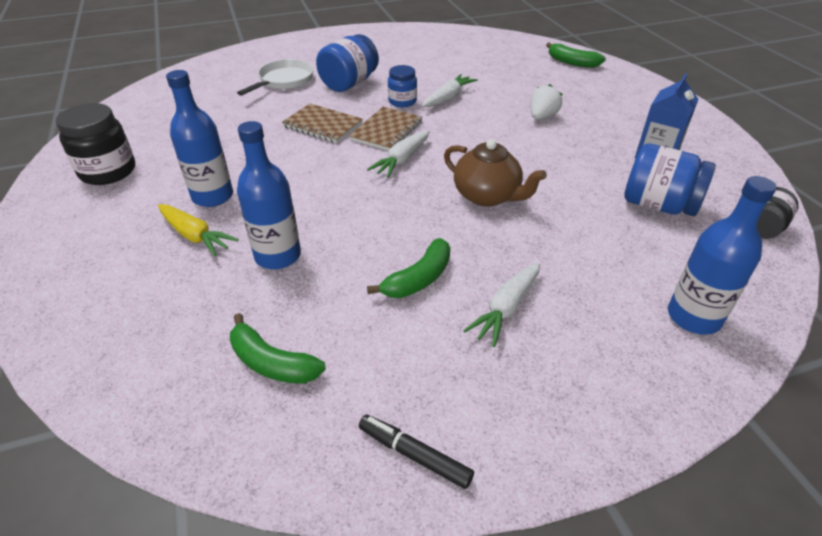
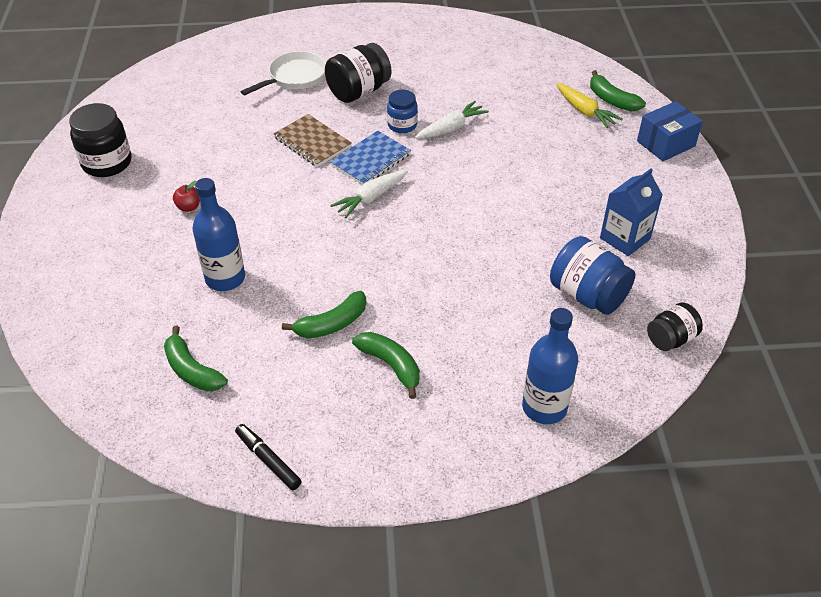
camera: 15 degrees right, 5 degrees up
yellow carrot [158,204,239,256] -> yellow carrot moved to [556,83,623,128]
blue bottle [166,70,233,207] -> red apple [173,181,200,212]
blue jar [316,34,379,92] -> black jar [325,43,391,103]
brown notebook [349,107,422,151] -> blue notebook [330,131,411,185]
brown teapot [444,139,547,207] -> none
white carrot [463,262,540,347] -> green banana [352,332,420,399]
white strawberry [530,84,562,120] -> none
none -> blue box [637,101,703,161]

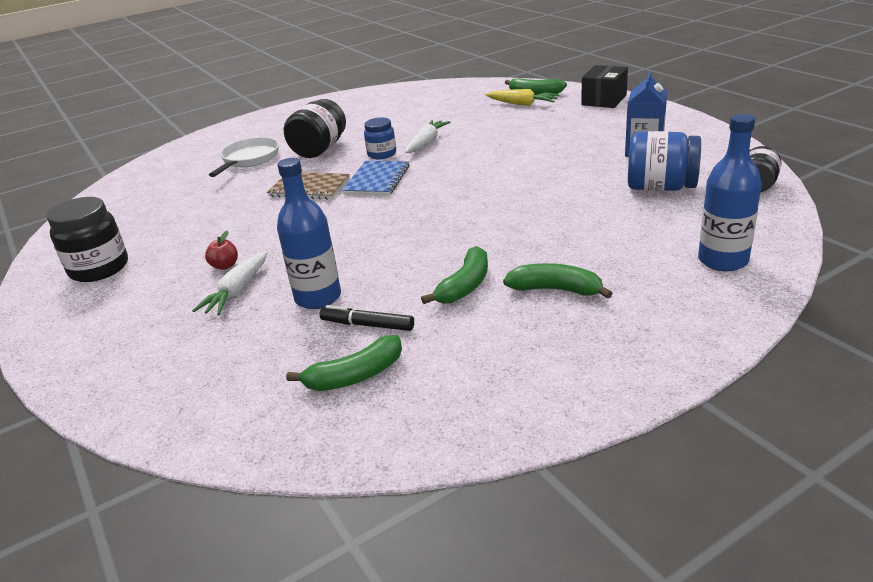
camera: 25 degrees left, 15 degrees down
green banana [164,326,228,391] -> green banana turned 45 degrees counterclockwise [286,335,402,391]
black marker [235,424,302,490] -> black marker moved to [320,305,414,331]
white carrot [330,170,408,218] -> white carrot moved to [192,251,267,315]
blue box [637,101,703,161] -> black box [581,65,628,108]

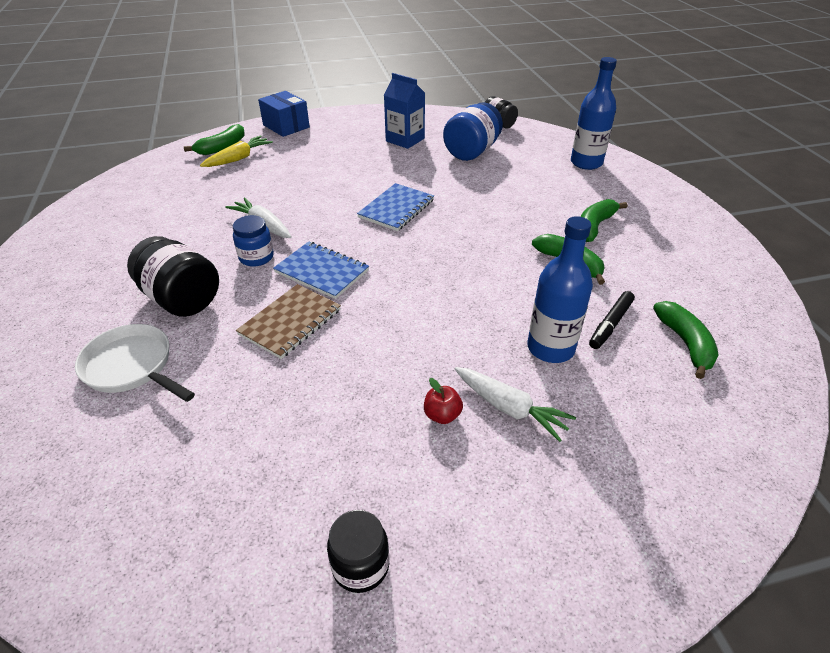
camera: 75 degrees left, 10 degrees up
black jar [47,197,128,282] -> black jar [327,510,389,593], size x0.62
black box [581,65,628,108] -> blue box [258,91,310,137]
none -> blue notebook [357,183,434,231]

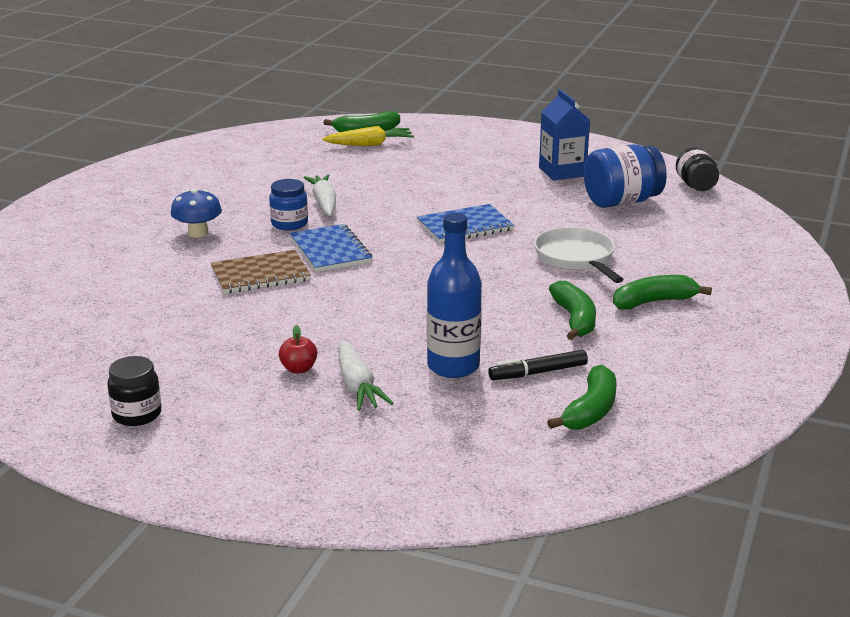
camera: 35 degrees right, 15 degrees down
white pan [75,324,195,402] -> white pan moved to [534,227,624,283]
black jar [127,236,219,317] -> blue mushroom [171,188,222,238]
blue box [258,91,310,137] -> none
blue bottle [571,57,617,170] -> none

